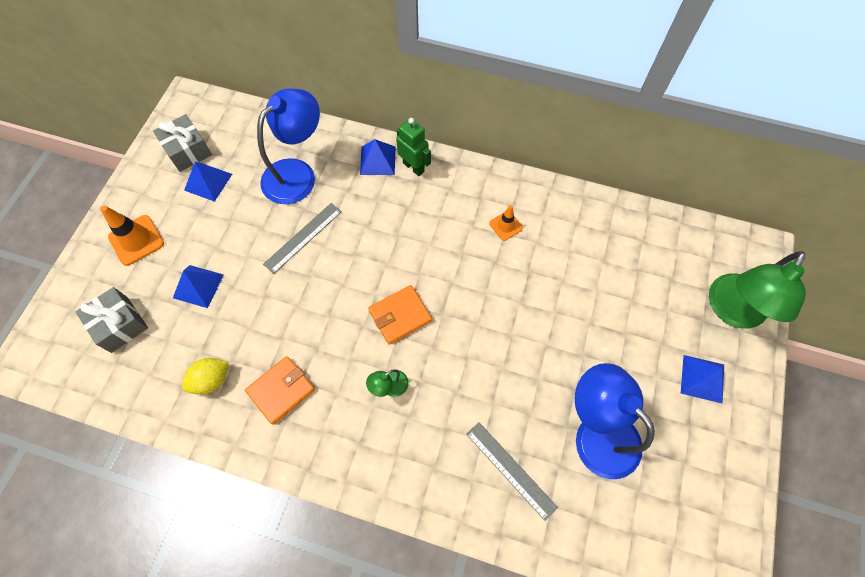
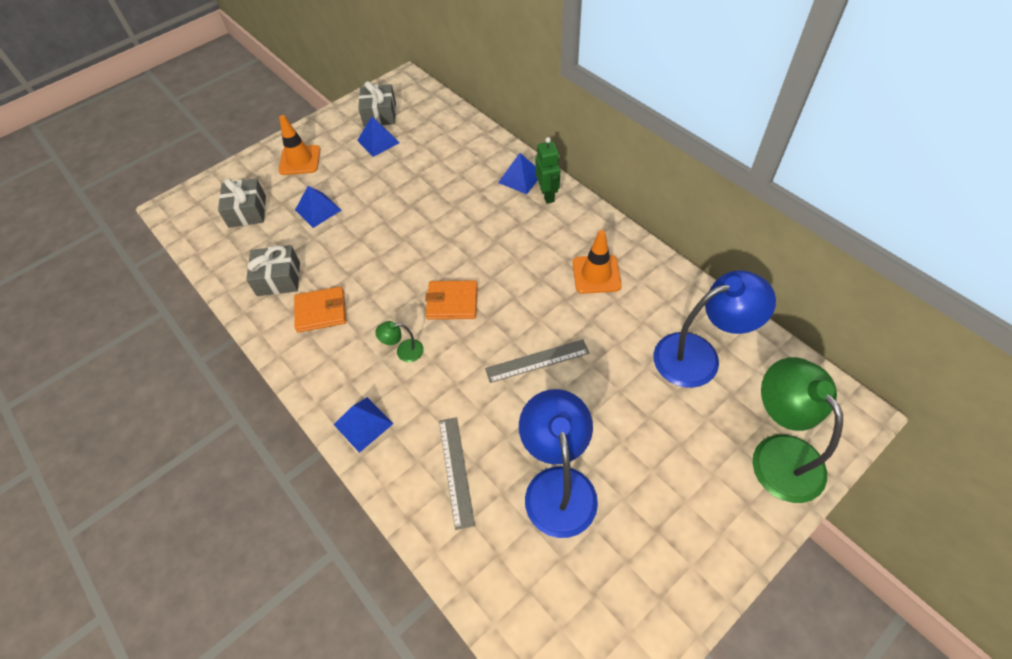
camera: 35 degrees right, 10 degrees down
yellow lemon [182,358,229,395] -> grey gift [246,245,300,296]
blue lamp [257,89,320,204] -> blue lamp moved to [653,270,776,388]
grey ruler [263,203,342,274] -> grey ruler moved to [485,339,589,383]
orange traffic cone [489,205,523,241] -> orange traffic cone [573,230,622,294], size x1.65
blue pyramid [681,355,724,404] -> blue pyramid moved to [334,397,393,453]
green lamp [709,251,806,329] -> green lamp turned 90 degrees clockwise [752,357,843,503]

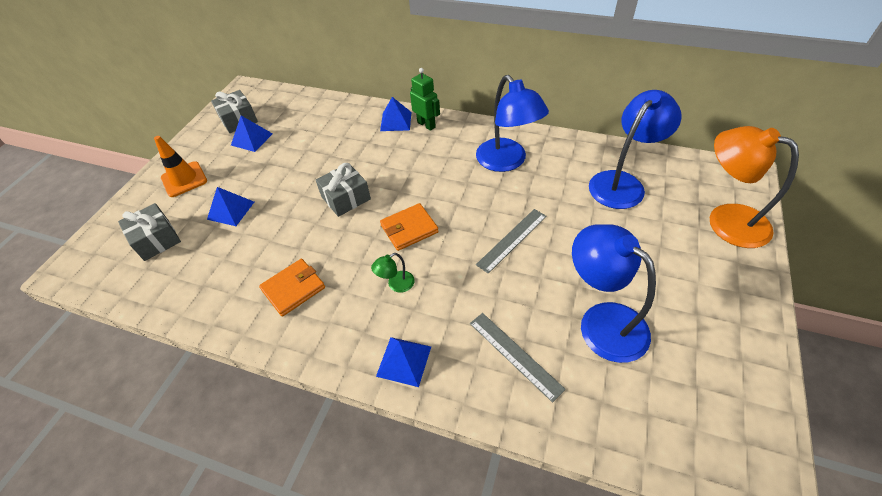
camera: 30 degrees left, 5 degrees down
grey gift [246,245,300,296] -> grey gift moved to [316,163,371,217]
orange traffic cone [573,230,622,294] -> blue lamp [476,75,549,172]
green lamp [752,357,843,503] -> orange lamp [710,126,799,248]

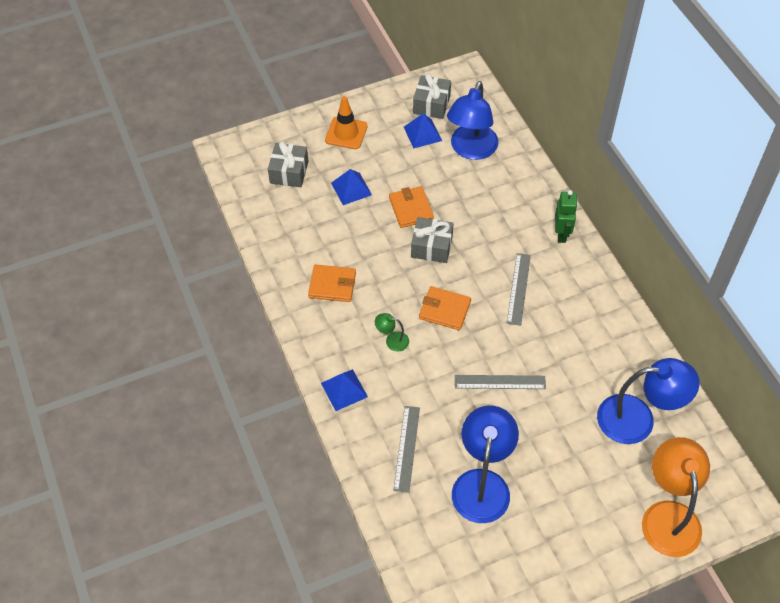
camera: 45 degrees right, 5 degrees up
blue pyramid [380,97,411,131] -> none
blue lamp [476,75,549,172] -> blue lamp moved to [447,81,499,160]
none -> orange wallet [389,186,434,228]
none -> grey ruler [507,253,531,326]

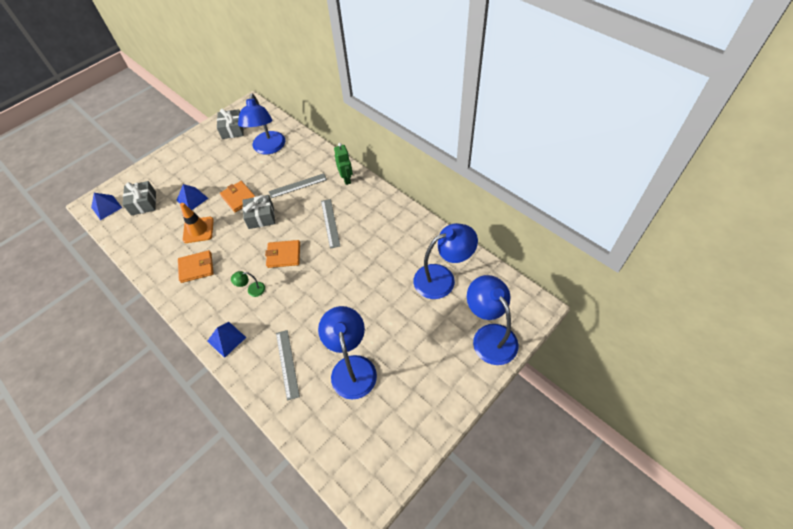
camera: 20 degrees left, 0 degrees up
orange traffic cone [325,96,368,149] -> orange traffic cone moved to [180,203,214,243]
blue pyramid [404,113,442,149] -> blue pyramid moved to [91,193,122,220]
grey ruler [455,375,546,389] -> grey ruler moved to [269,173,327,198]
orange lamp [642,437,710,557] -> blue lamp [467,275,519,365]

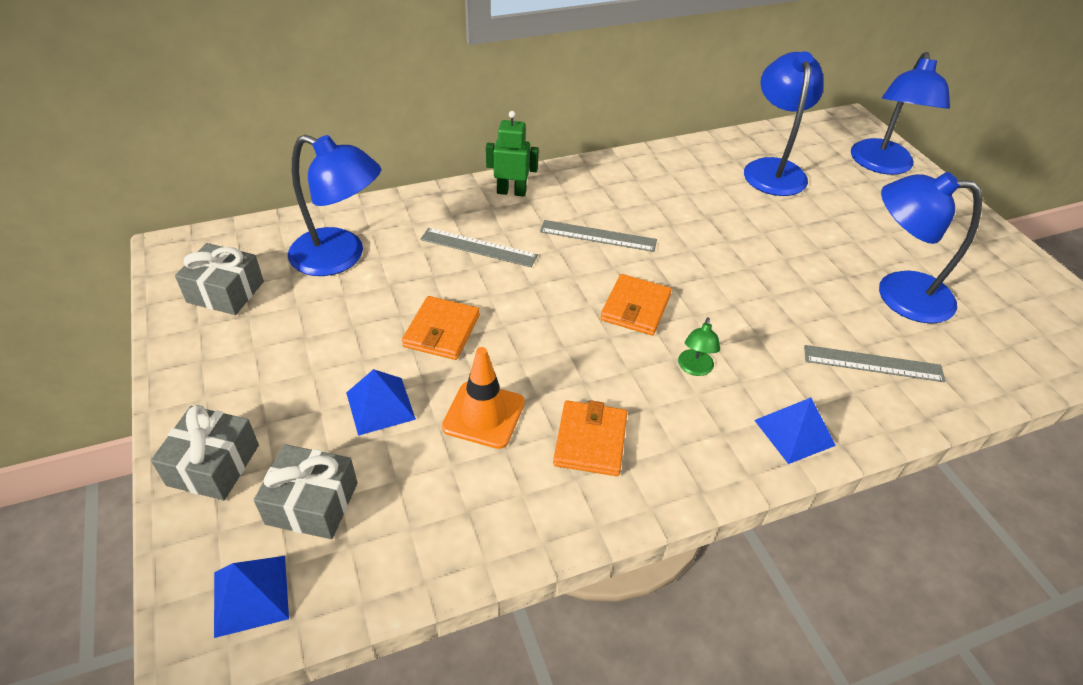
camera: 70 degrees left, 10 degrees down
orange wallet [220,181,256,212] -> orange wallet turned 60 degrees counterclockwise [402,296,480,360]
grey gift [242,195,275,229] -> grey gift moved to [151,405,259,500]
grey ruler [269,173,327,198] -> grey ruler turned 75 degrees counterclockwise [420,228,538,267]
blue lamp [467,275,519,365] -> blue lamp turned 75 degrees counterclockwise [851,52,950,175]

